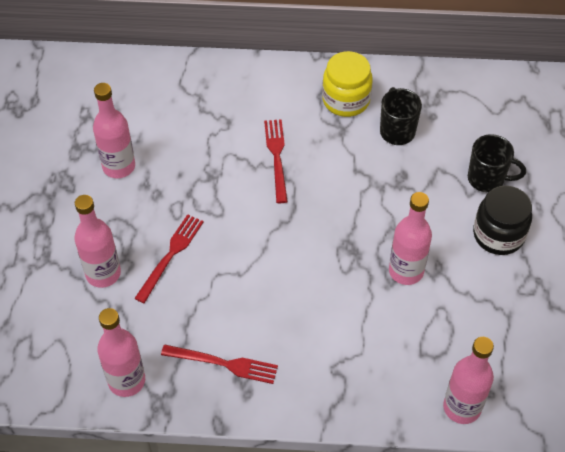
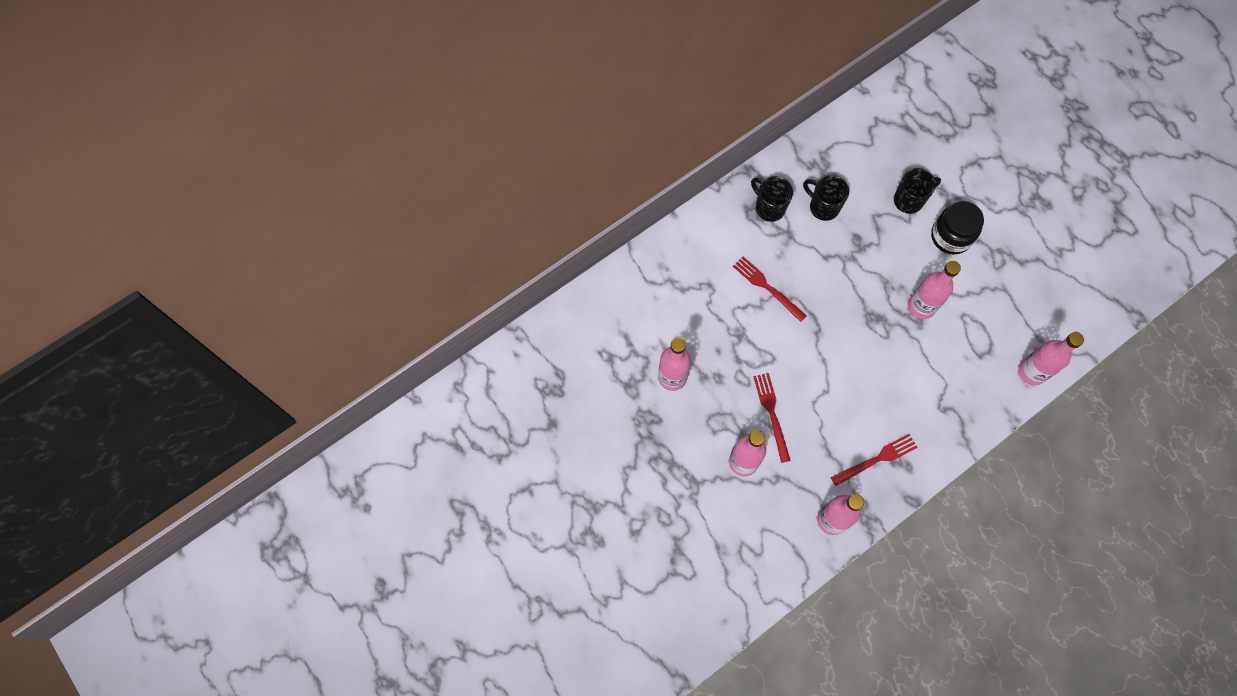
camera: 40 degrees left, 15 degrees up
yellow jar [322,51,373,117] -> black mug [751,176,793,222]

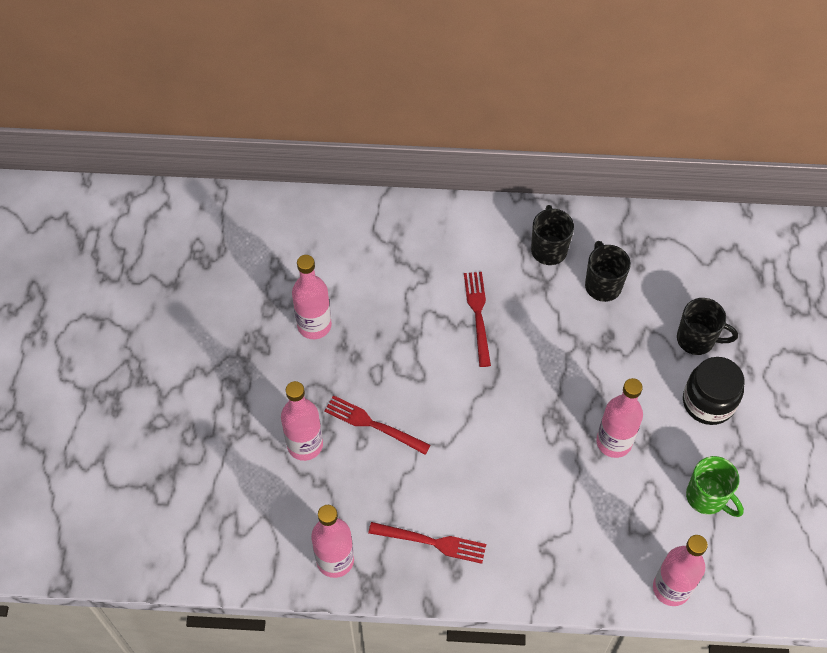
camera: 40 degrees right, 10 degrees down
red fork [753,373,791,463] -> red fork turned 90 degrees counterclockwise [324,395,431,455]
none -> green mug [686,456,744,517]

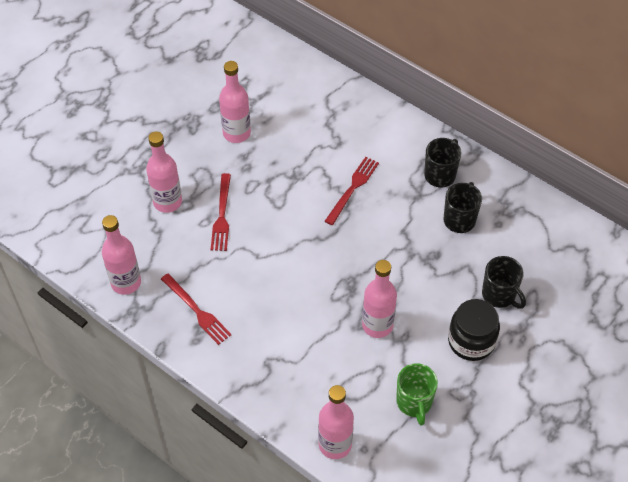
camera: 35 degrees right, 5 degrees down
red fork [324,395,431,455] -> red fork turned 150 degrees counterclockwise [211,173,231,251]

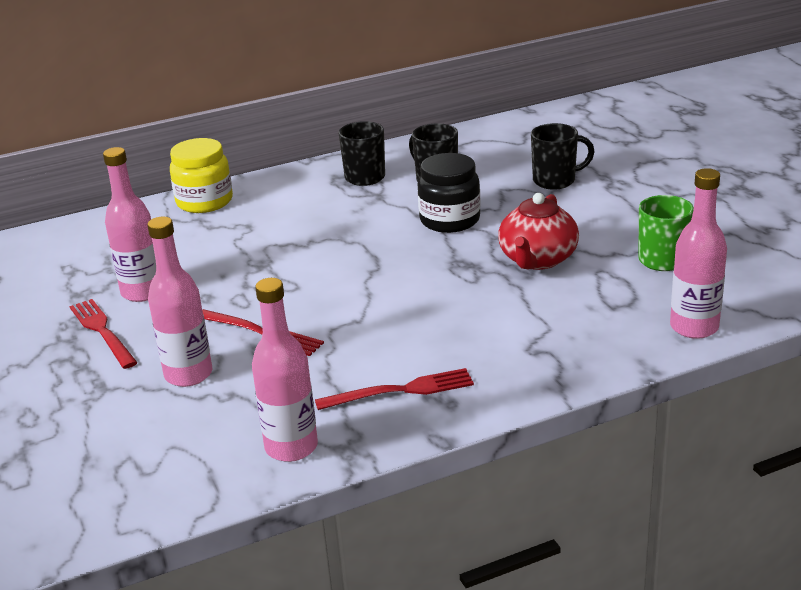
camera: 60 degrees left, 25 degrees down
red fork [325,157,379,225] -> red fork moved to [69,299,138,369]
pink bottle [362,260,397,338] -> red teapot [498,193,579,270]
black jar [448,299,500,361] -> black jar moved to [418,153,481,233]
none -> yellow jar [170,138,233,213]

